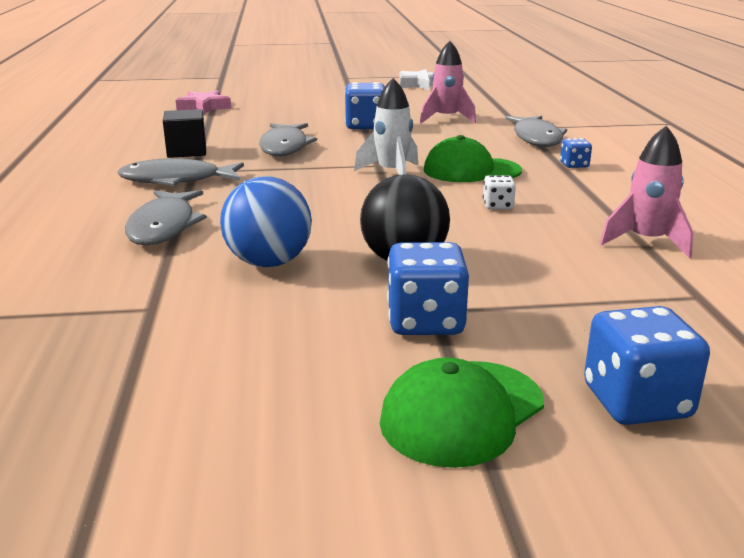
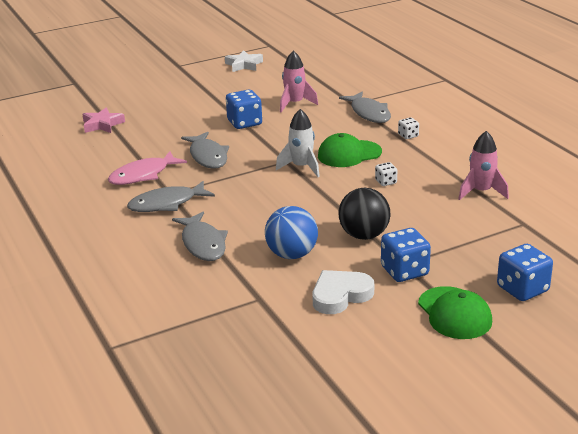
camera: 20 degrees left, 5 degrees up
black cube [163,109,206,158] -> pink fish [108,151,187,185]
green cap [380,357,544,468] -> green cap turned 45 degrees counterclockwise [418,286,492,339]
blue dice [560,138,592,168] -> white dice [398,117,419,139]
none -> white heart [312,270,374,314]

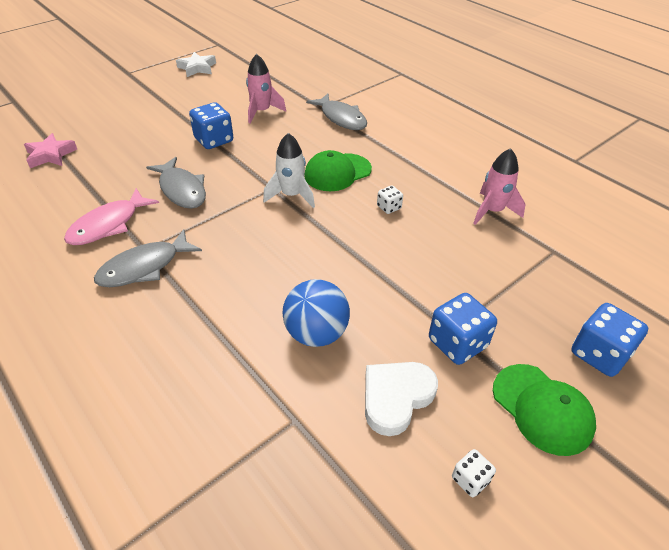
camera: 15 degrees left, 15 degrees up
grey fish [172,212,228,261] -> none
black ball [338,188,390,240] -> none
white dice [398,117,419,139] -> white dice moved to [452,449,496,497]

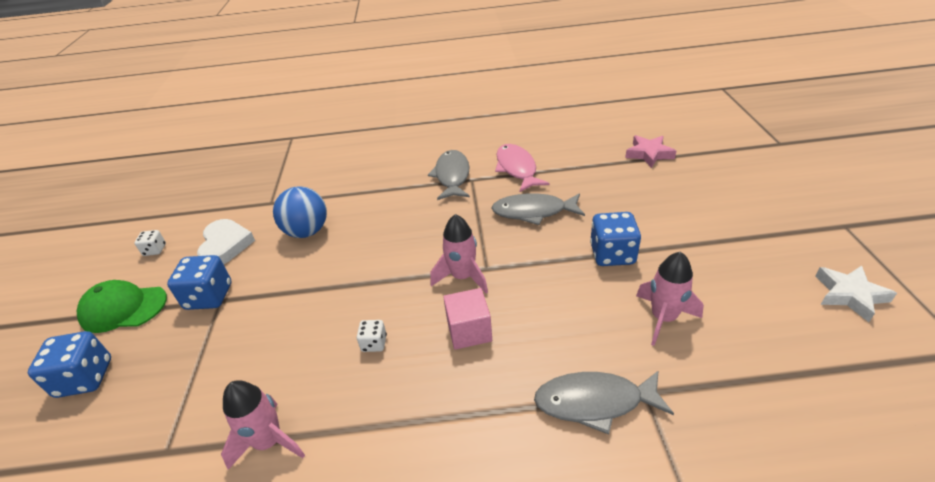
camera: 130 degrees right, 5 degrees down
white rocket [263,133,315,208] -> pink rocket [430,214,488,294]
green cap [304,150,372,191] -> pink cube [443,288,492,350]

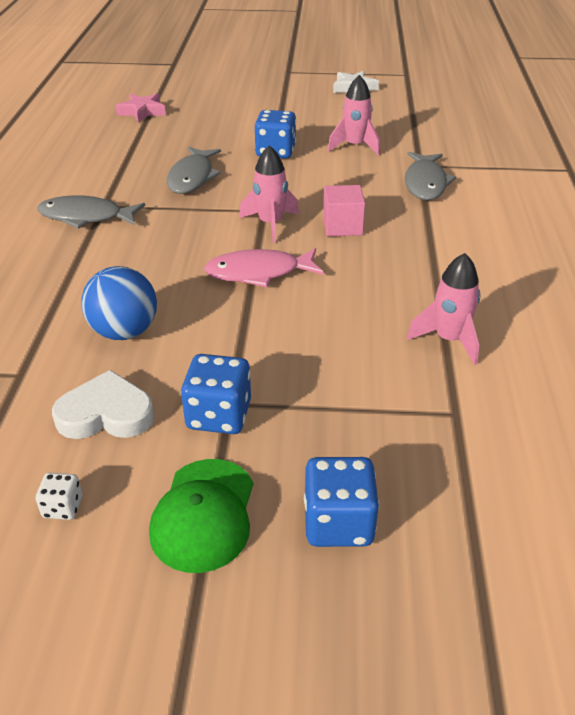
camera: 85 degrees left, 0 degrees up
white dice [357,320,387,352] -> none
pink fish [495,144,550,192] -> pink fish moved to [204,248,324,287]

